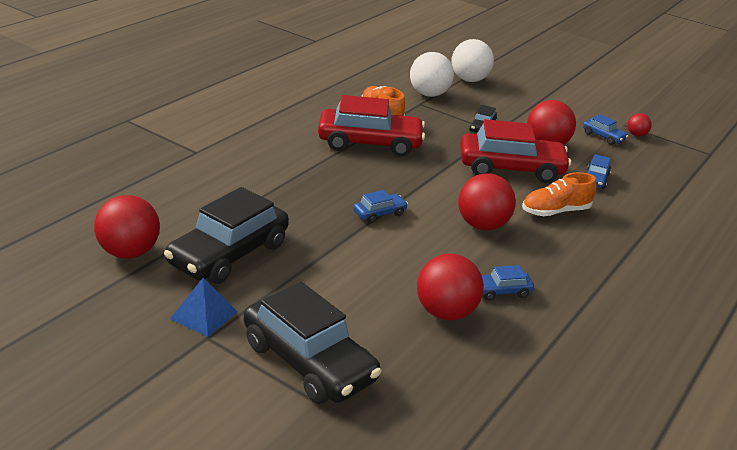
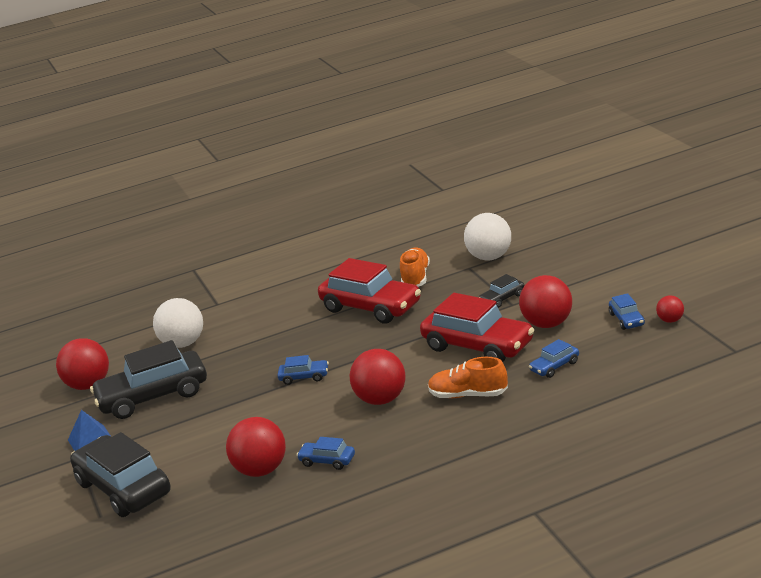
camera: 40 degrees right, 5 degrees down
black car [244,282,381,404] -> black car turned 150 degrees clockwise [70,432,170,517]
white ball [451,39,494,82] -> white ball moved to [153,298,203,348]

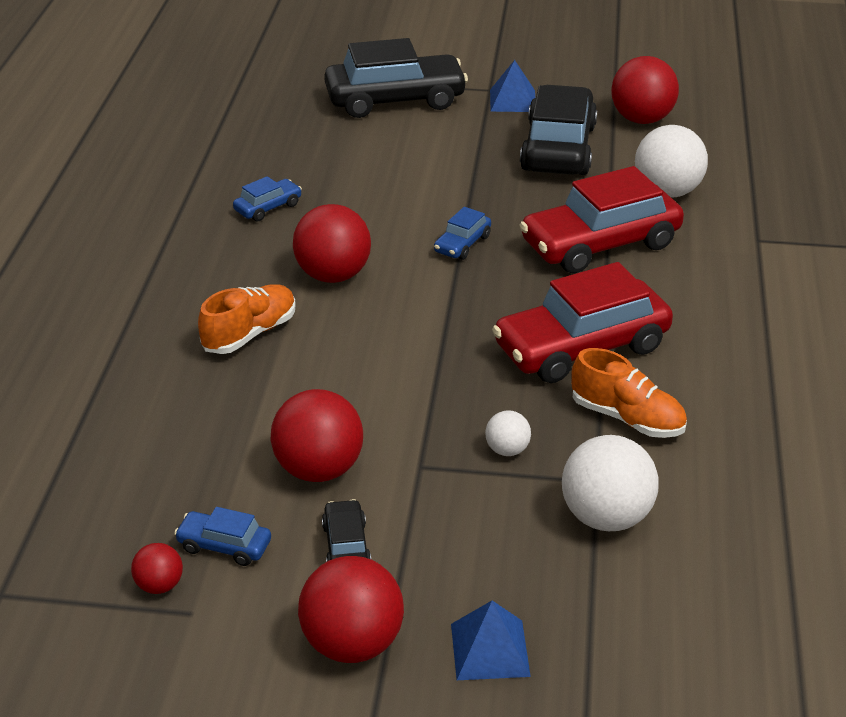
camera: 115 degrees right, 10 degrees up
red ball [226,417,286,477] -> red ball moved to [298,556,404,663]
red car [420,293,534,362] -> red car moved to [519,166,684,273]
black car [479,274,525,308] -> black car moved to [322,499,371,562]
blue car [529,339,579,378] -> none
none -> blue pyramid [451,600,531,680]
none -> white ball [485,410,531,456]

